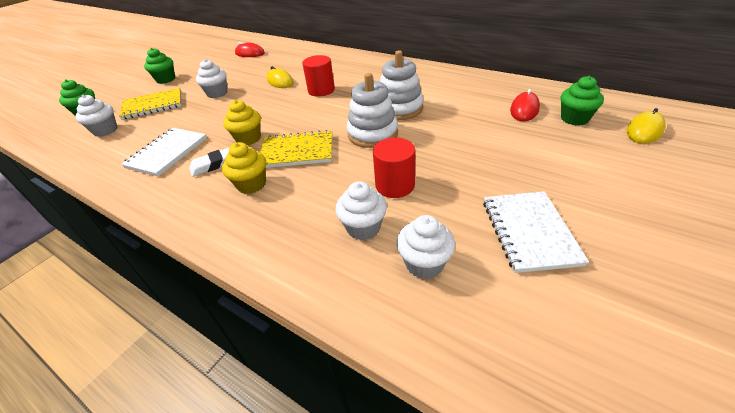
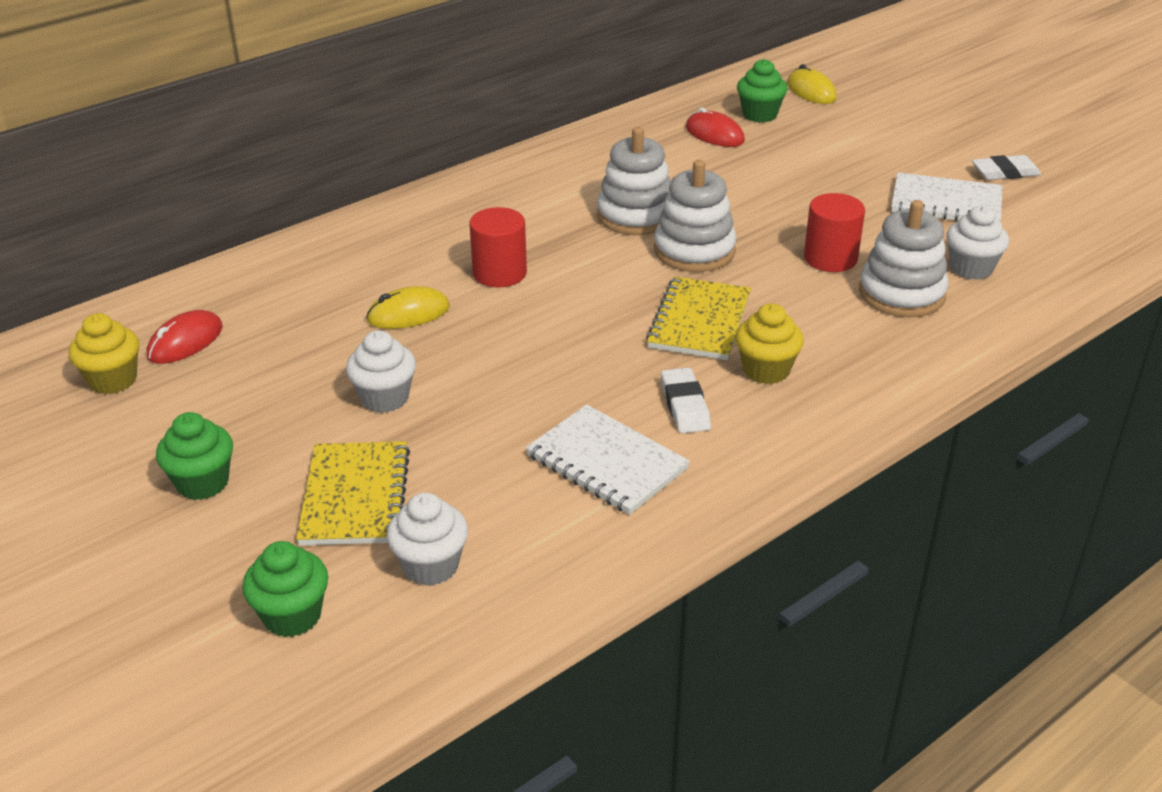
camera: 75 degrees left, 5 degrees down
yellow cupcake [223,100,261,145] -> yellow cupcake moved to [69,313,139,394]
white cupcake [335,181,387,240] -> white stacking toy [859,200,949,317]
none -> white eraser [972,155,1041,180]

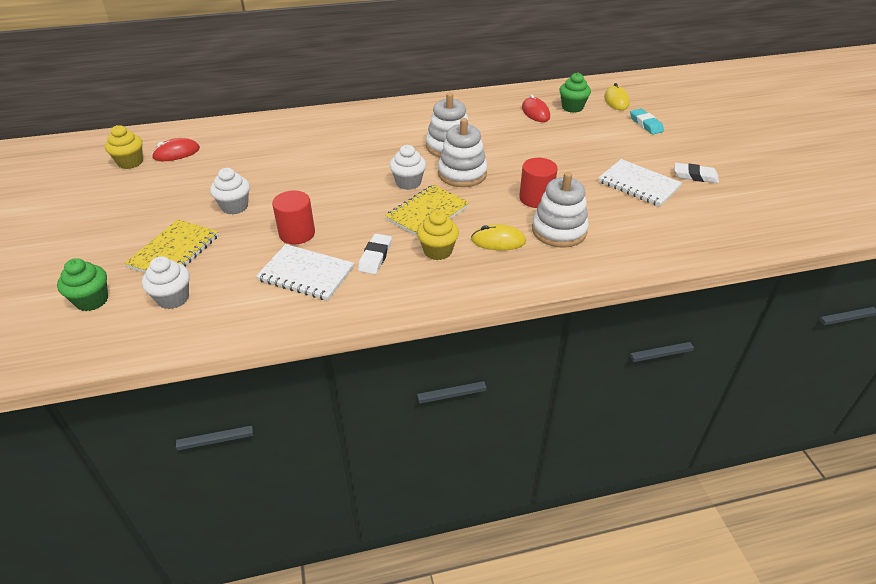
camera: 25 degrees right, 5 degrees up
green cupcake [156,412,233,500] -> none
yellow mouse [366,286,450,329] -> yellow mouse moved to [471,224,526,251]
red cylinder [469,207,527,288] -> red cylinder moved to [272,190,315,245]
white notebook [526,404,690,515] -> white notebook turned 45 degrees counterclockwise [256,244,354,301]
white cupcake [946,206,1009,280] -> white cupcake moved to [389,145,426,190]
none -> turquoise eraser [630,109,664,134]

